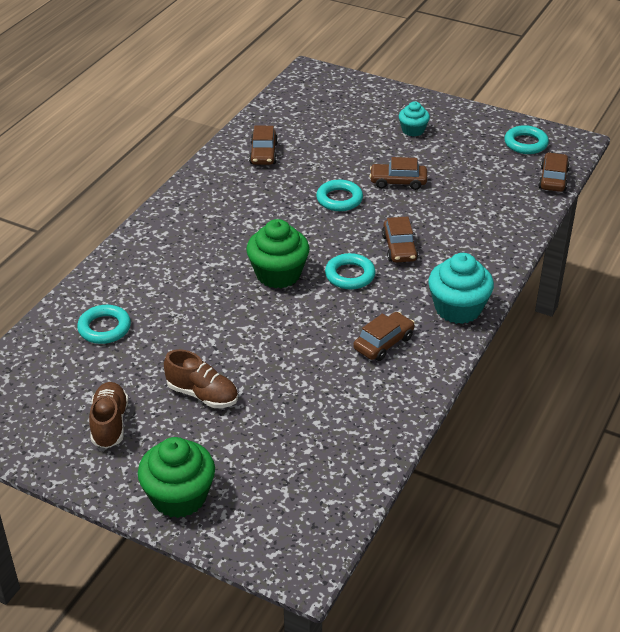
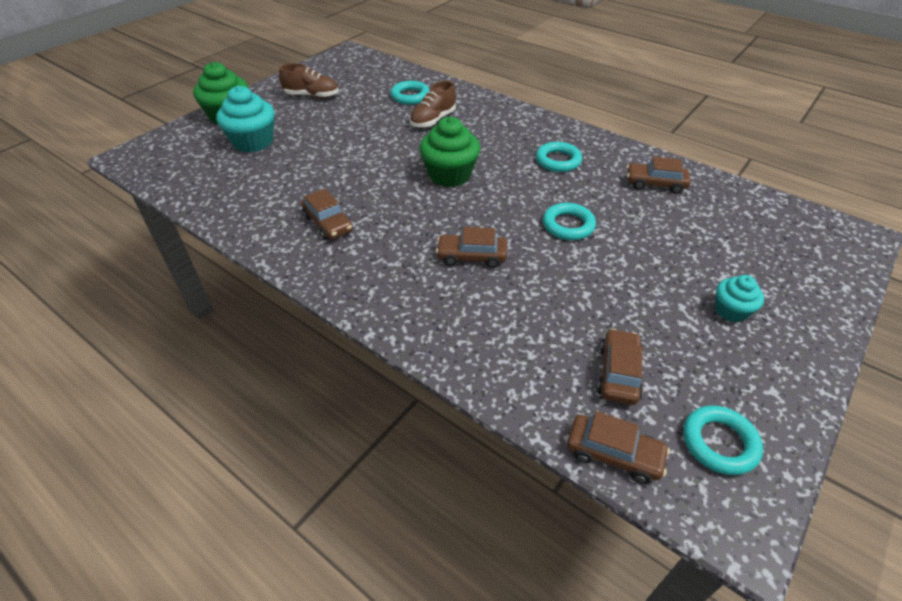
camera: 100 degrees right, 5 degrees up
brown shoe [164,349,238,408] -> brown shoe moved to [409,81,456,128]
turquoise ring [325,253,376,289] -> turquoise ring moved to [536,142,582,172]
brown car [370,157,427,190] -> brown car moved to [597,329,643,405]
turquoise cupcake [428,253,494,324] -> turquoise cupcake moved to [216,86,275,152]

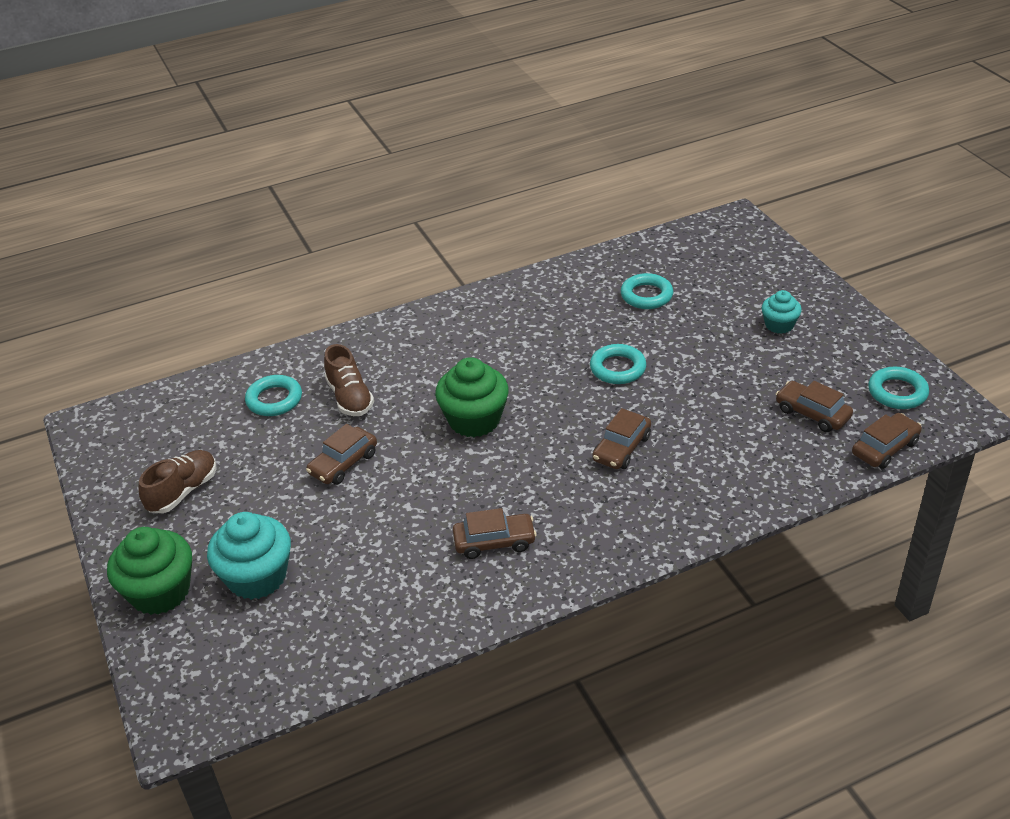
camera: 60 degrees left, 5 degrees down
turquoise ring [536,142,582,172] -> turquoise ring moved to [621,273,673,309]
brown car [627,157,691,194] -> brown car moved to [306,424,377,485]

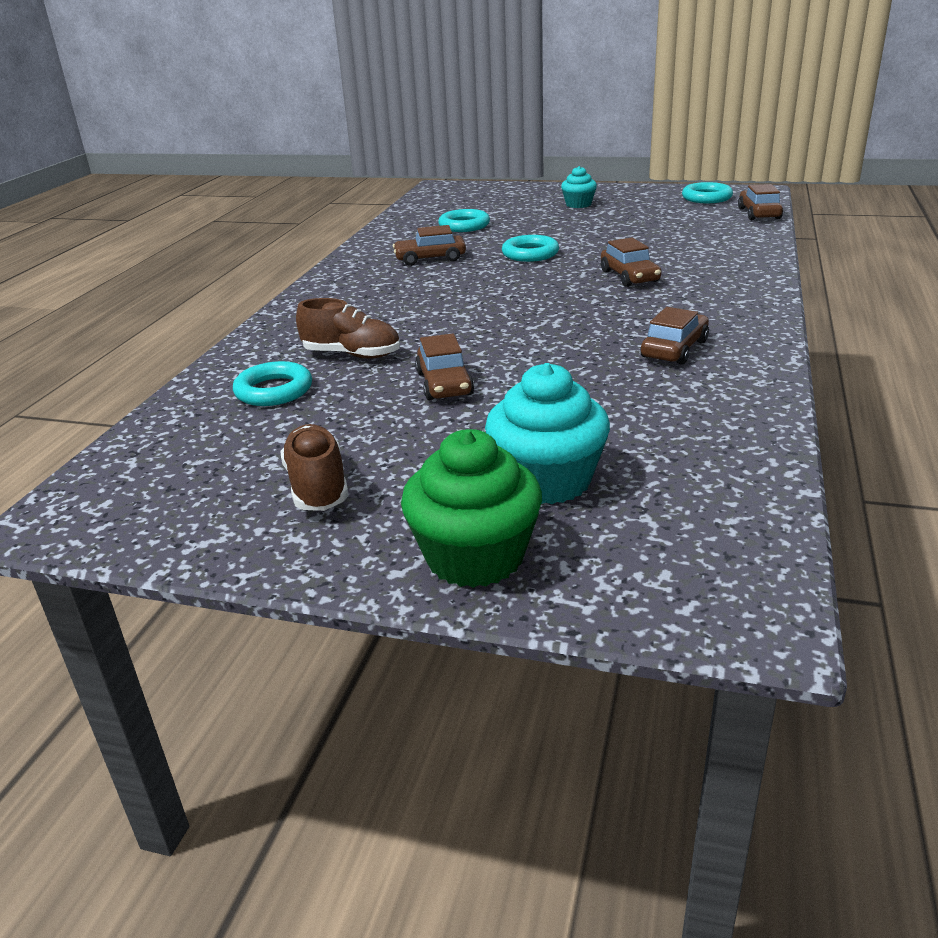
camera: 50 degrees left, 10 degrees down
green cupcake [435,357,509,437] -> none
brown car [776,381,853,432] -> brown car moved to [393,225,466,266]

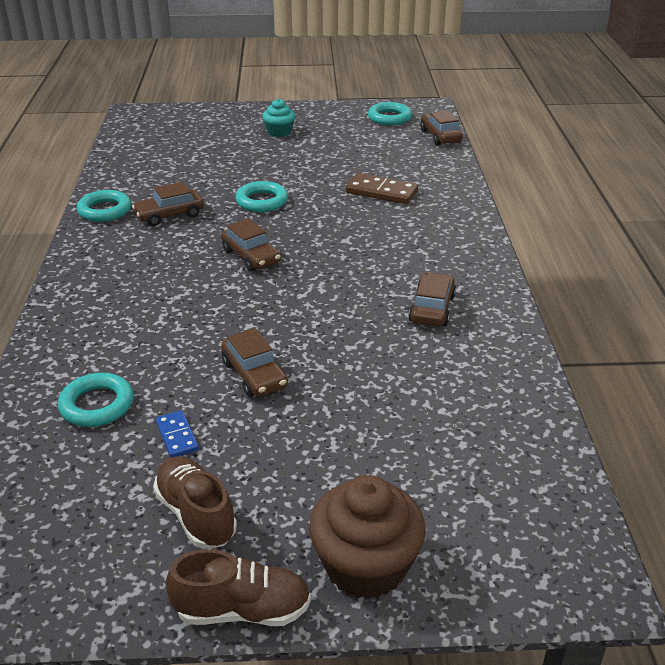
camera: 20 degrees left, 5 degrees up
brown shoe [296,298,400,358] -> brown shoe moved to [166,549,311,626]
green cupcake [401,429,542,588] -> brown cupcake [309,475,426,599]
turquoise ring [438,209,490,232] -> turquoise ring moved to [77,190,132,222]
turquoise cupcake [485,363,610,504] -> none
brown car [601,238,662,287] -> brown car moved to [221,218,281,272]
none -> blue domino [156,410,199,458]
none -> brown domino [346,173,418,204]

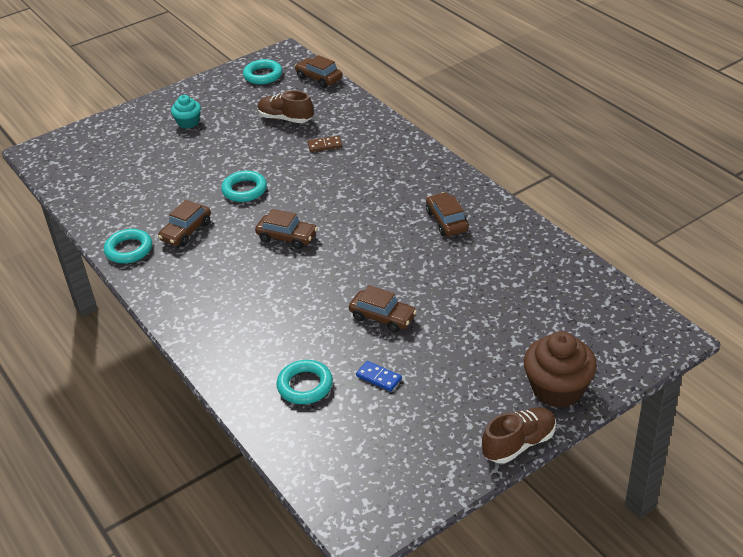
camera: 30 degrees left, 5 degrees up
brown shoe [153,456,237,549] -> brown shoe moved to [257,90,313,123]
brown domino [346,173,418,204] -> brown domino [308,136,342,152], size x0.59

